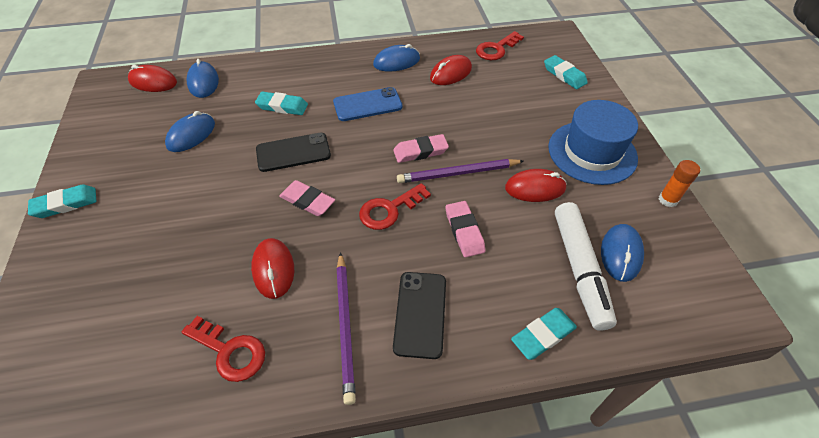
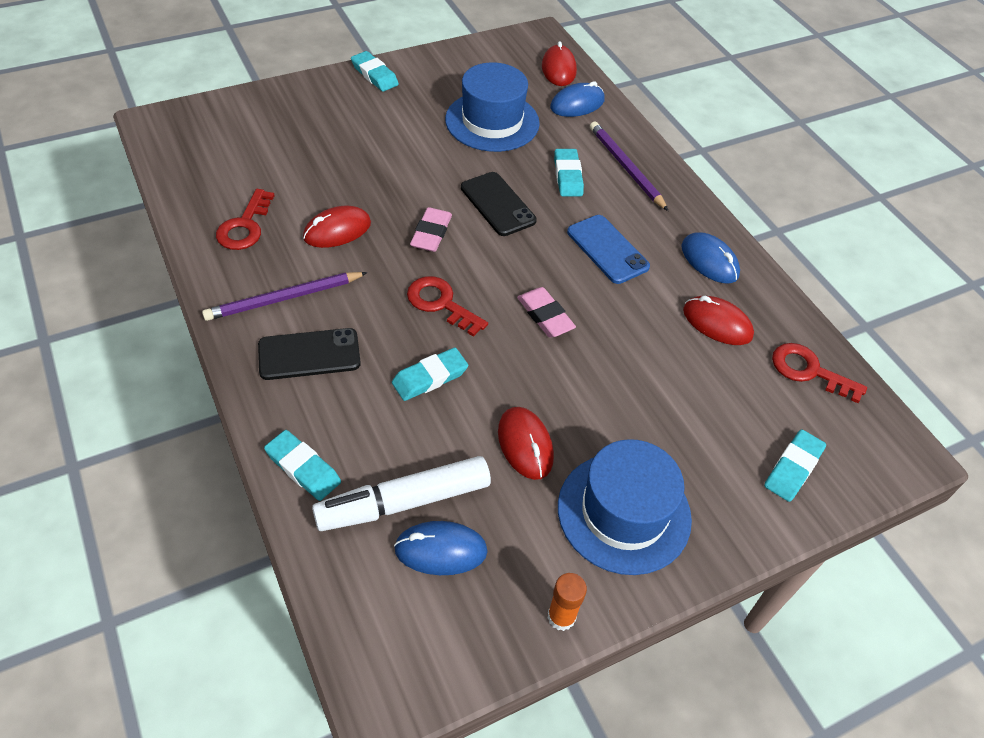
camera: 70 degrees right, 0 degrees up
blue mouse [165,111,215,152] -> blue hat [445,62,540,152]
purple pencil [397,159,524,183] -> purple pencil moved to [590,121,668,211]
pink eraser [445,201,485,257] -> turquoise eraser [392,347,468,401]

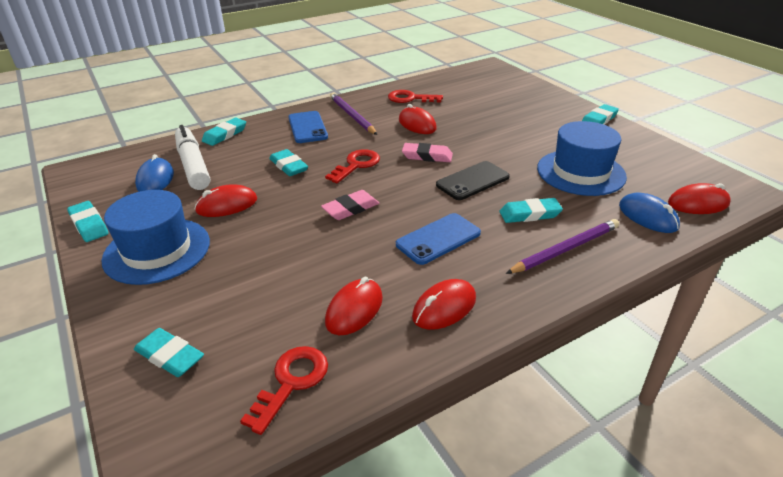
camera: 90 degrees right, 15 degrees down
black phone [258,328,361,380] -> blue phone [288,111,328,143]
orange glue stick [547,573,587,631] -> turquoise eraser [67,201,109,242]
blue mouse [681,232,740,283] -> red mouse [412,279,476,330]

